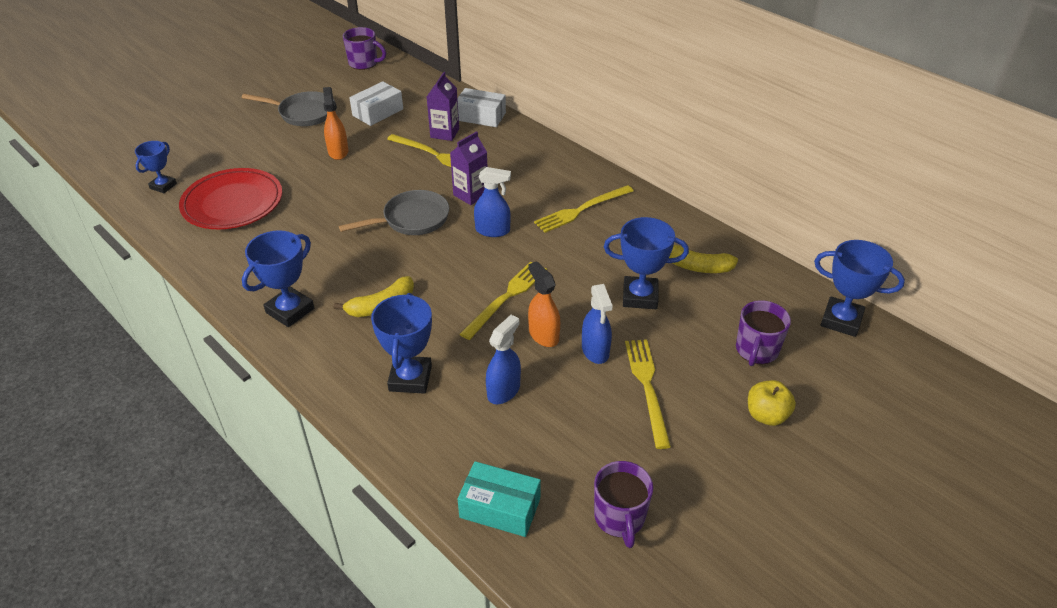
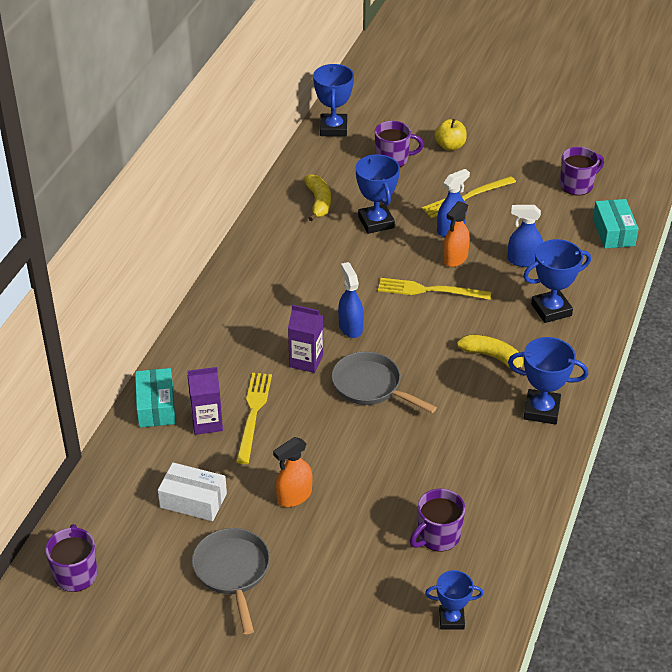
camera: 115 degrees left, 0 degrees up
red plate [179,168,282,229] -> purple mug [410,489,465,552]
white box [457,88,506,127] -> turquoise box [135,368,176,427]
yellow fork [534,185,633,233] -> none

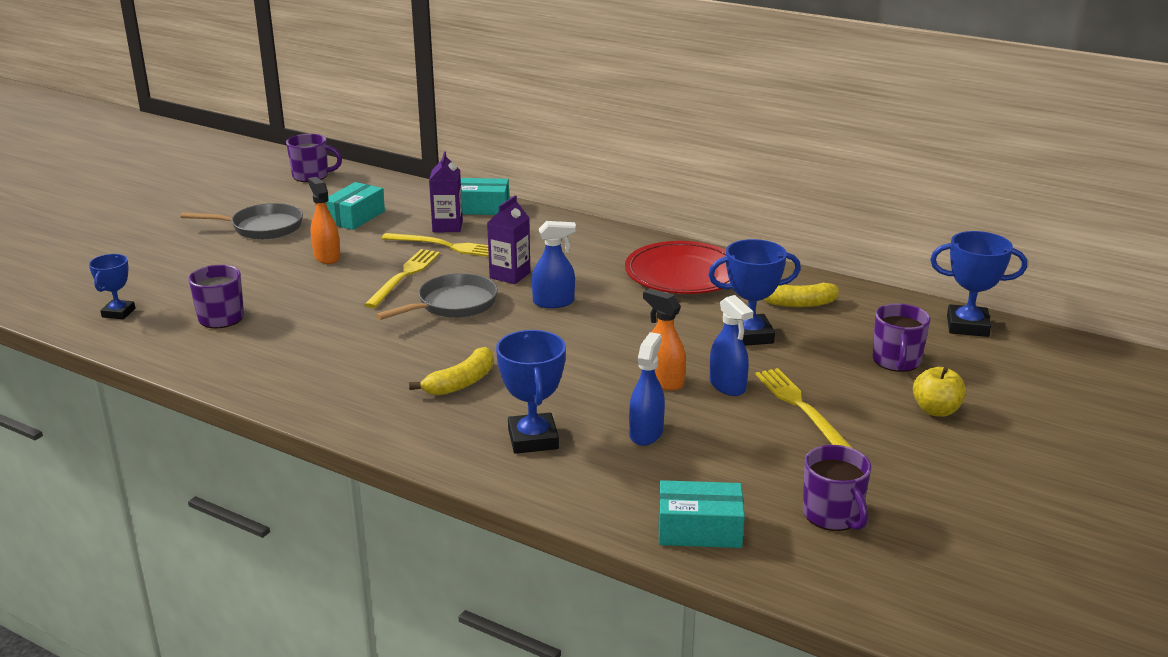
camera: 100 degrees right, 15 degrees down
white box [158,463,227,521] -> turquoise box [326,182,385,230]
yellow fork [378,278,491,300] -> yellow fork moved to [364,249,440,308]
blue trophy [508,337,588,425] -> none
none -> red plate [625,241,730,294]

